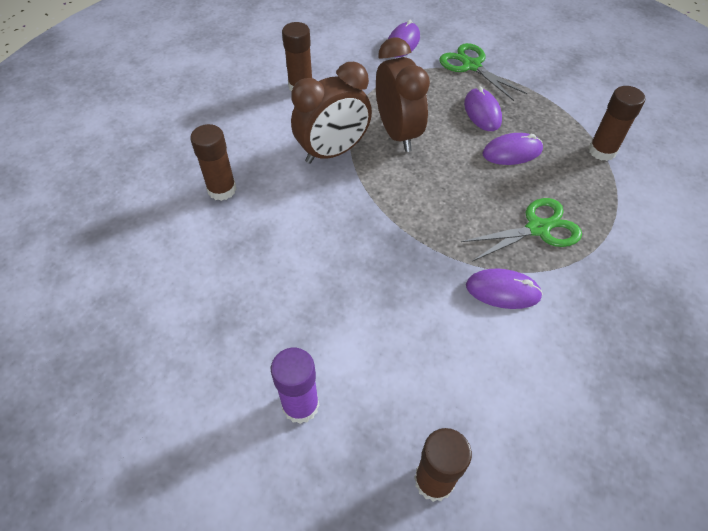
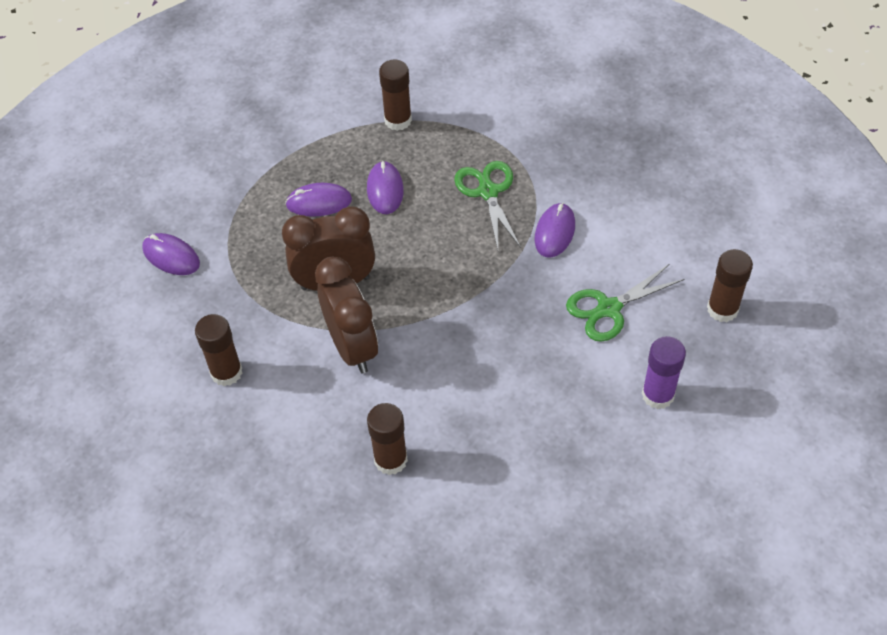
camera: 80 degrees left, 0 degrees up
green scissors [439,43,527,101] -> green scissors moved to [566,264,684,342]

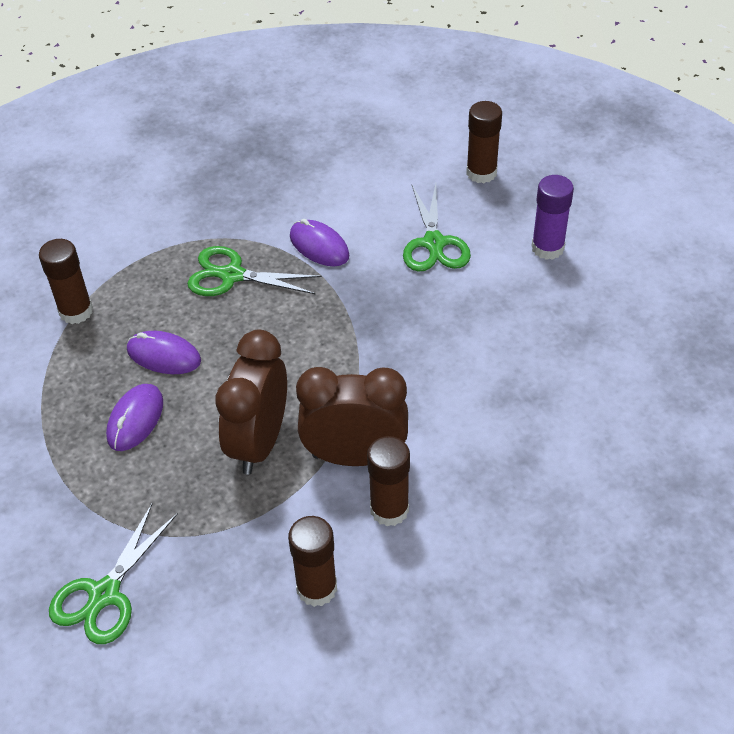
camera: 65 degrees left, 5 degrees down
purple mouse [142,233,200,275] -> green scissors [49,504,178,644]
brown glue stick [367,403,408,475] -> brown glue stick moved to [367,436,410,526]

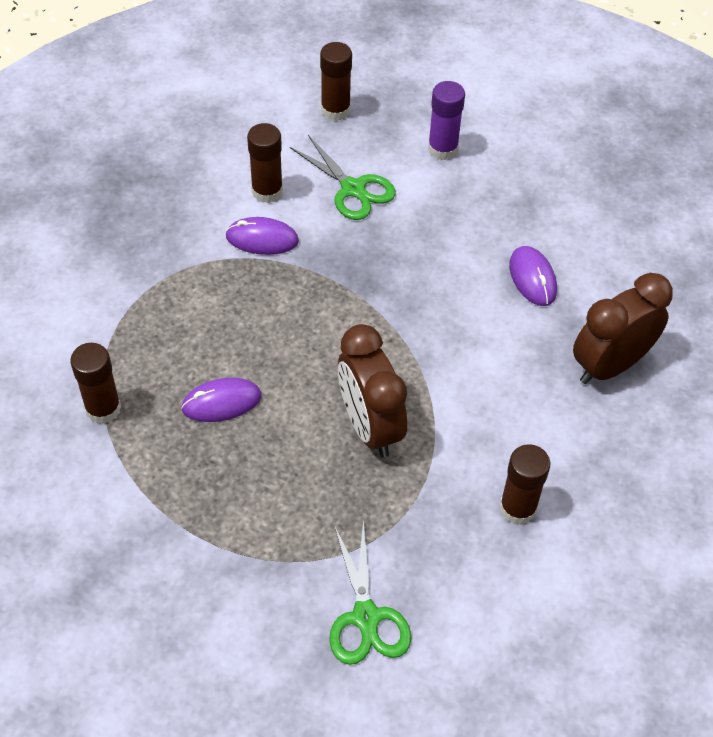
camera: 40 degrees left, 5 degrees up
purple mouse [106,384,163,451] -> purple mouse moved to [509,246,557,306]
green scissors [187,246,322,296] -> none
brown clock [296,367,408,466] -> brown clock moved to [573,273,673,384]
brown glue stick [367,436,410,526] -> brown glue stick moved to [247,123,283,203]

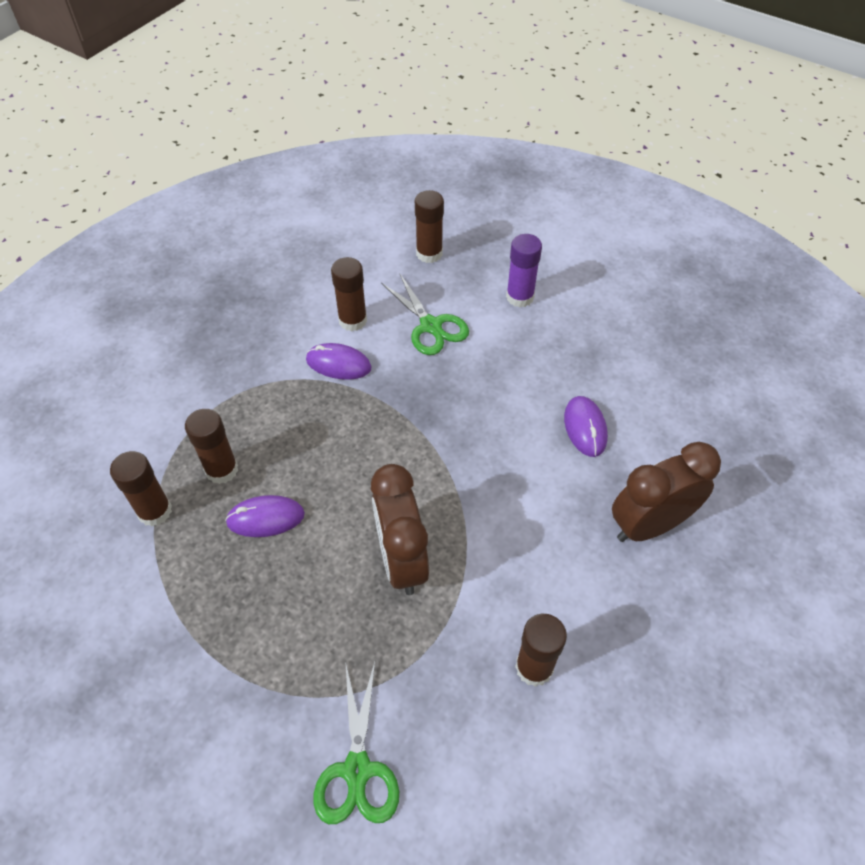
camera: 10 degrees right, 0 degrees up
none -> brown glue stick [185,409,238,484]

